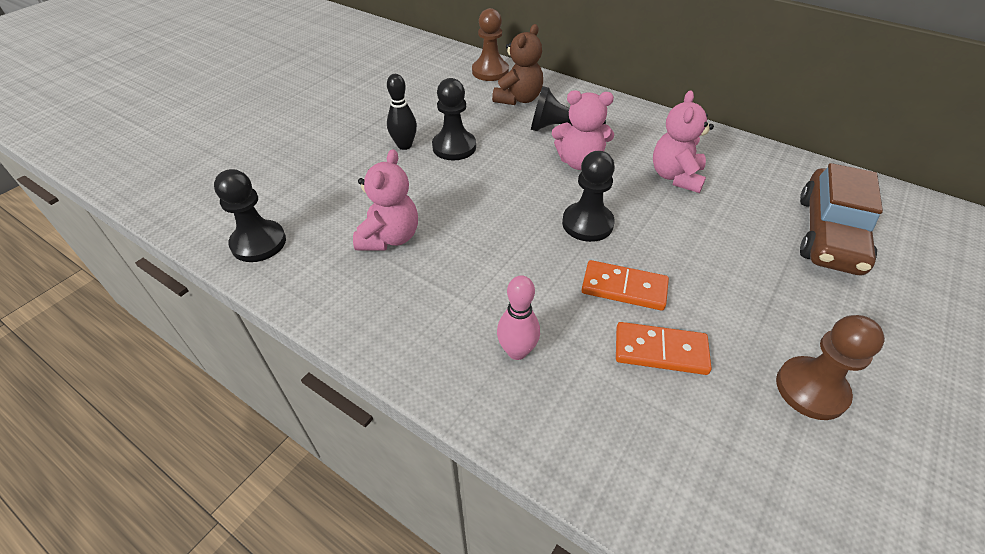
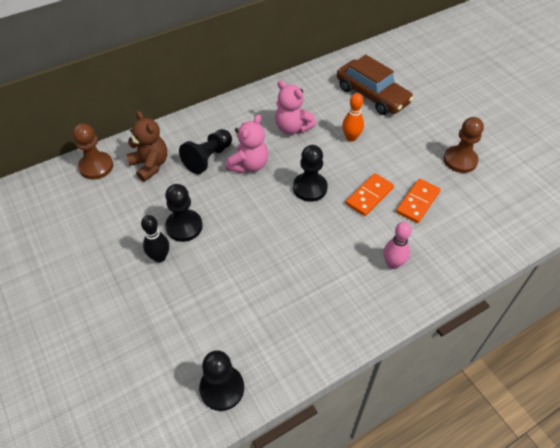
camera: 65 degrees left, 5 degrees up
pink teddy bear [353,149,418,251] -> none
none -> orange bowling pin [342,93,364,142]

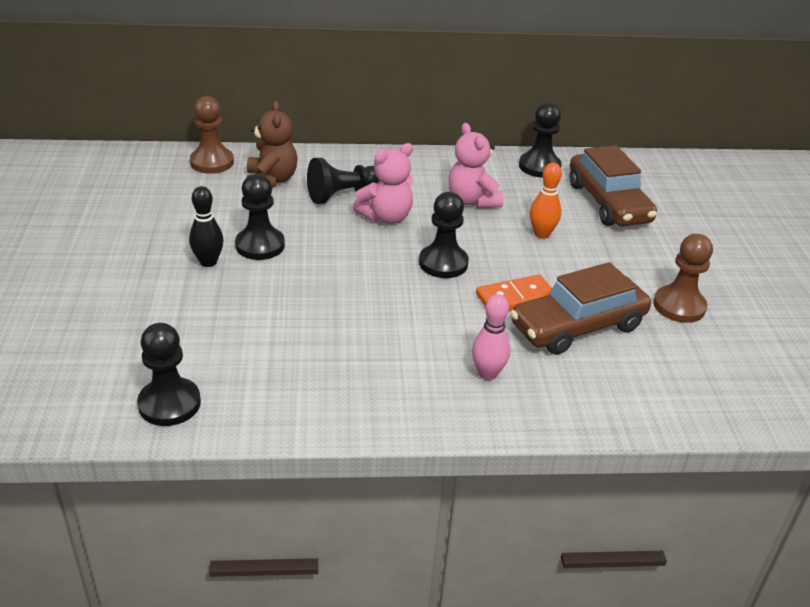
camera: 25 degrees right, 15 degrees down
orange domino [396,179,441,223] -> brown car [510,262,651,355]
none -> black pawn [519,102,562,178]

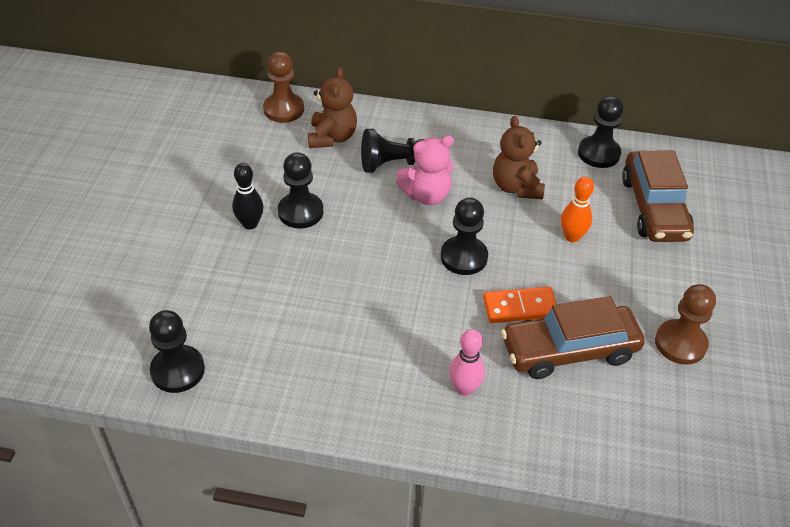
camera: 15 degrees right, 10 degrees up
pink teddy bear [448,123,504,208] -> brown teddy bear [493,116,545,199]

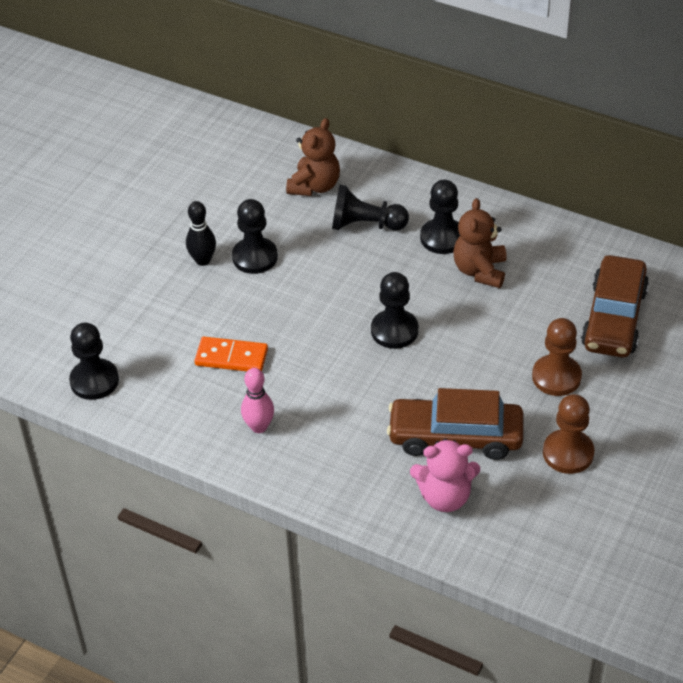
camera: 20 degrees right, 0 degrees up
brown pawn [263,52,304,123] -> brown pawn moved to [532,318,582,396]
pink teddy bear [396,135,454,205] -> pink teddy bear moved to [410,439,480,512]
pink bowling pin [449,329,485,396] -> pink bowling pin moved to [241,368,274,433]
orange domino [483,287,557,323] -> orange domino moved to [194,337,268,371]
orange bowling pin [561,176,594,242] -> none
black pawn [578,96,624,168] -> black pawn moved to [420,180,460,254]

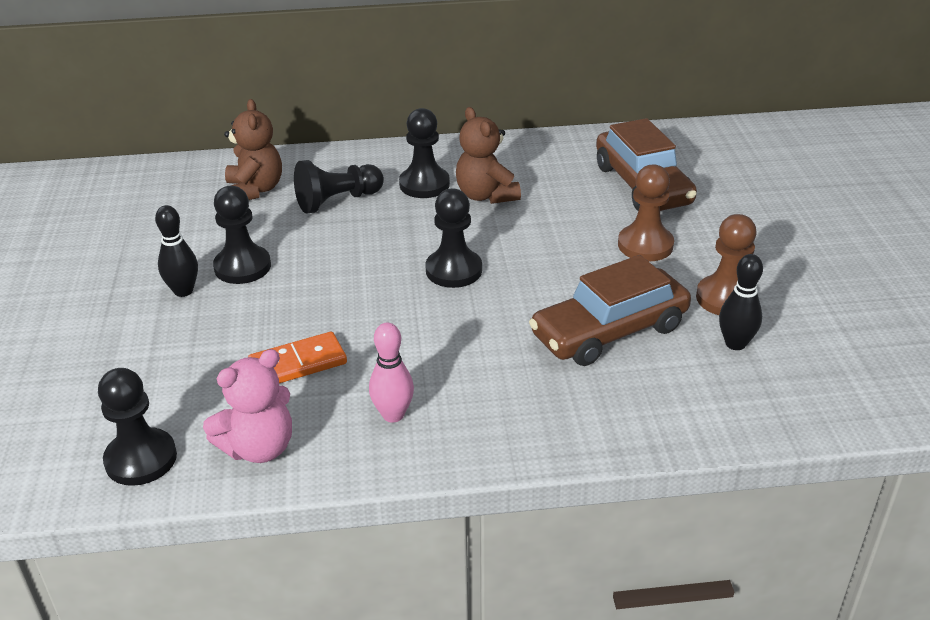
camera: 35 degrees left, 10 degrees down
pink teddy bear [410,439,480,512] -> pink teddy bear moved to [203,349,292,463]
none -> black bowling pin [719,254,763,350]

